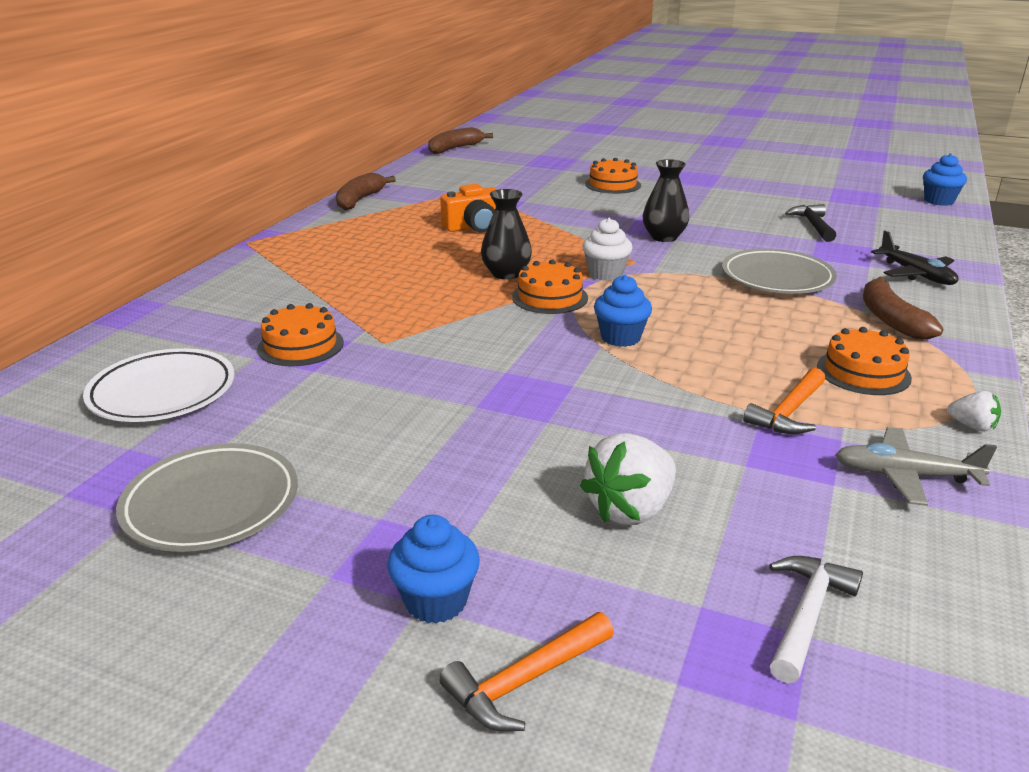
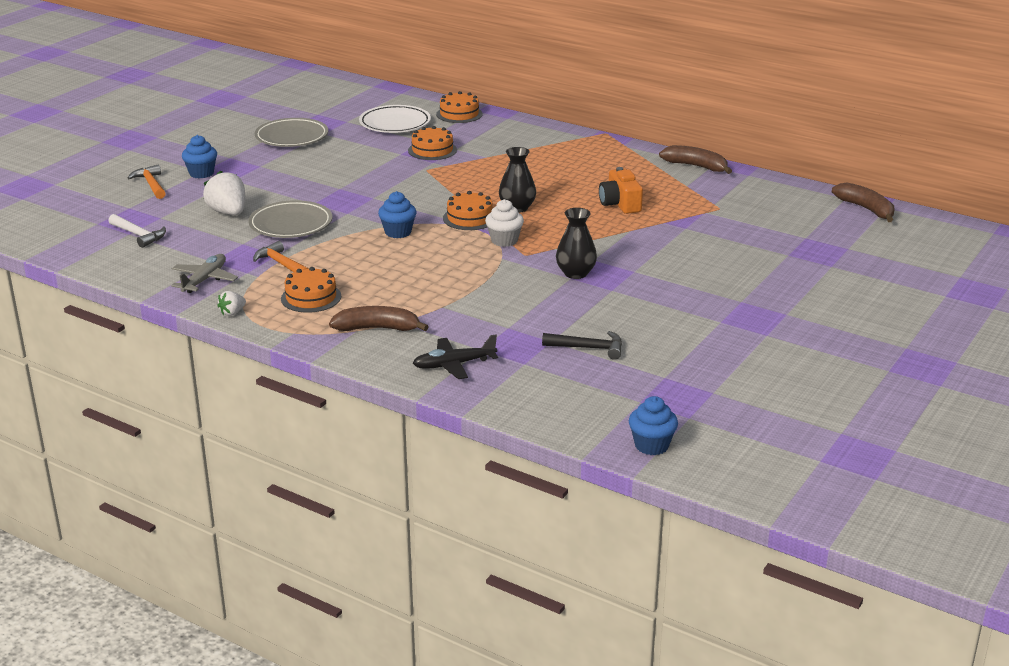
camera: 100 degrees right, 0 degrees up
orange cake [585,158,641,194] -> orange cake moved to [436,91,483,123]
grey plate [722,249,837,294] -> grey plate moved to [248,200,332,238]

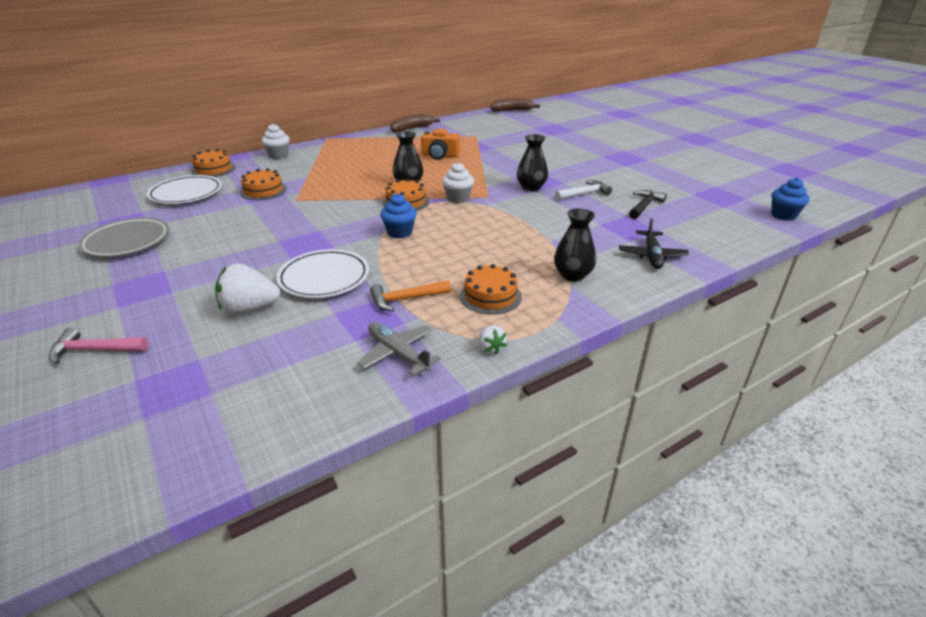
camera: 65 degrees left, 5 degrees up
white hammer [108,214,166,248] -> white hammer moved to [555,180,612,200]
orange hammer [128,165,166,199] -> pink hammer [49,328,148,364]
blue cupcake [182,135,217,179] -> none
grey plate [248,200,332,238] -> white plate [276,249,369,298]
brown banana [329,306,429,331] -> black vase [554,208,597,282]
none -> white cupcake [262,124,290,159]

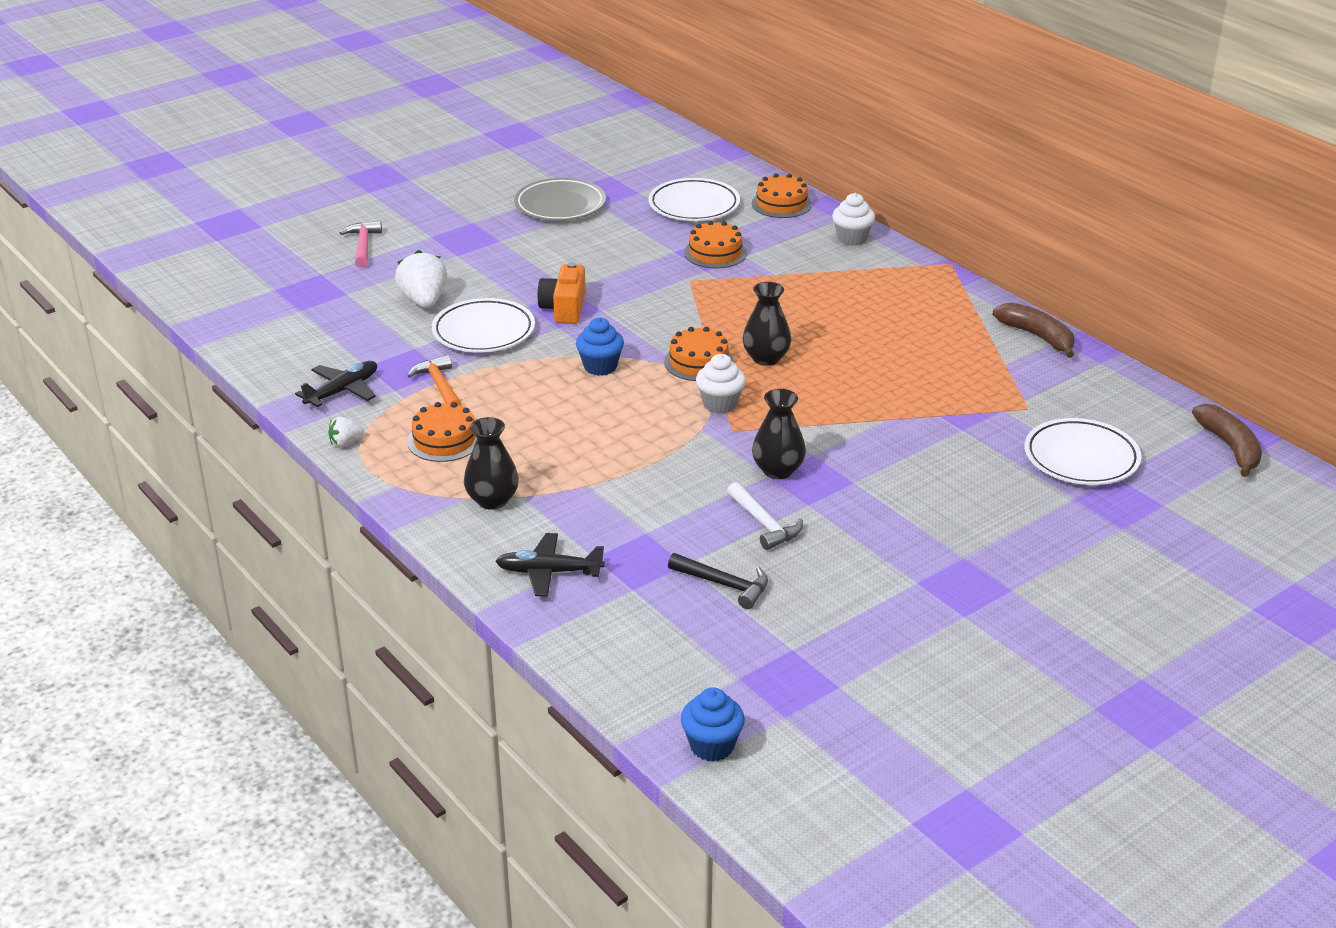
camera: 85 degrees right, 0 degrees up
grey plane [358,323,441,376] -> black plane [295,361,377,407]
orange camera [421,129,460,160] -> orange camera moved to [537,262,586,324]
none -> white plate [1025,418,1142,485]

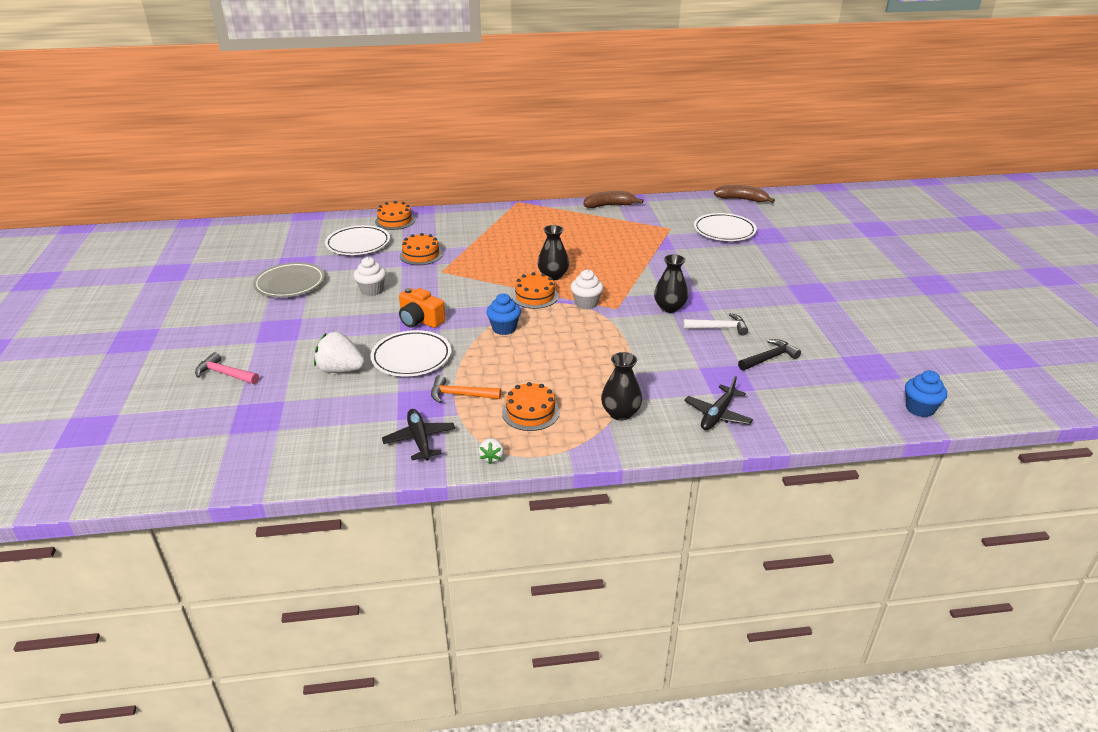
camera: 60 degrees left, 0 degrees up
white cupcake [832,193,875,246] -> white cupcake moved to [354,257,386,296]

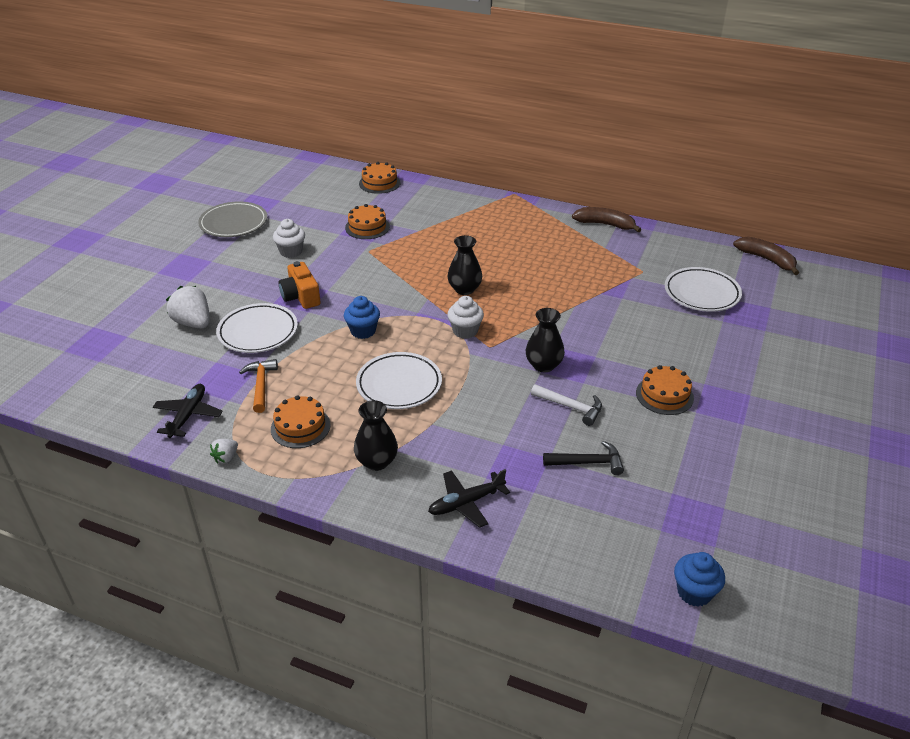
camera: 30 degrees right, 5 degrees up
pink hammer [195,352,259,384] -> none
white plate [325,225,390,255] -> white plate moved to [356,352,442,409]
orange hammer [431,375,501,403] -> orange hammer turned 45 degrees clockwise [239,359,278,413]
orange cake [512,272,558,309] -> orange cake moved to [636,365,694,415]

